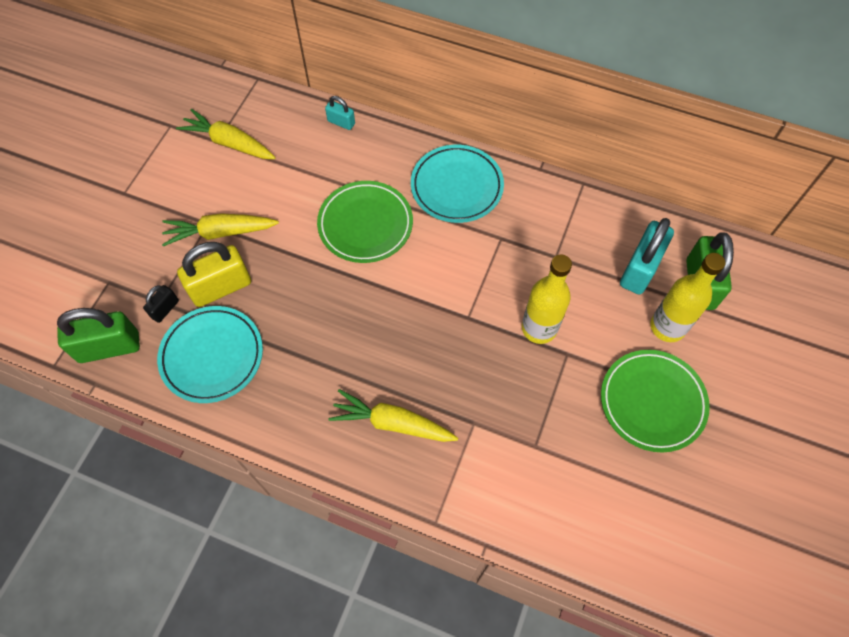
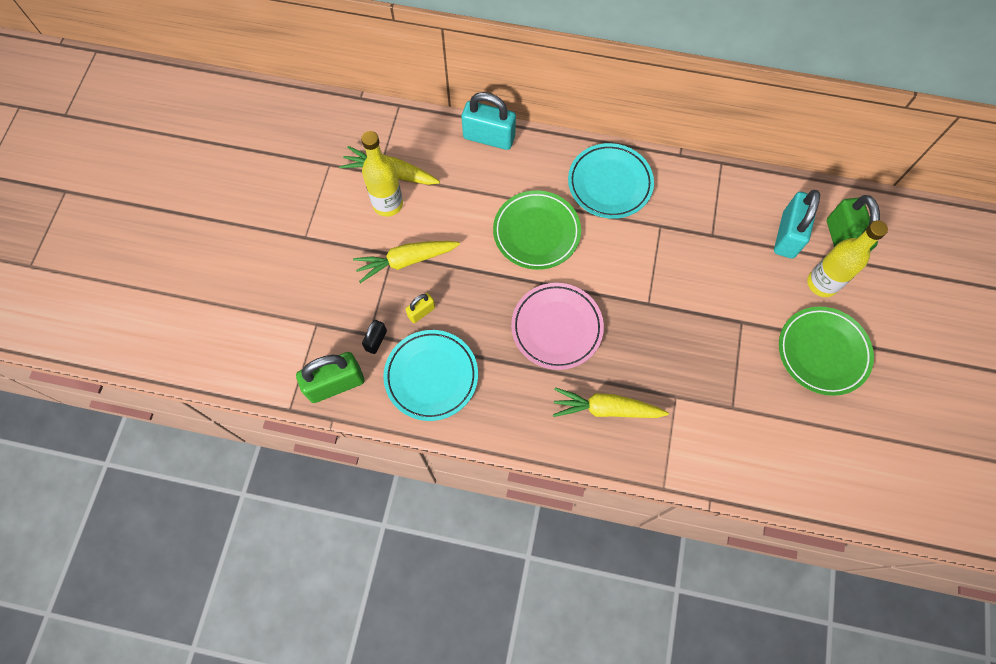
camera: 10 degrees left, 5 degrees up
yellow padlock [177,242,251,307] -> yellow padlock [405,293,435,323], size x0.51
turquoise padlock [325,96,355,130] -> turquoise padlock [462,92,516,150], size x1.95
yellow bottle [522,254,572,344] -> yellow bottle moved to [361,131,403,217]
none -> pink plate [511,283,604,370]

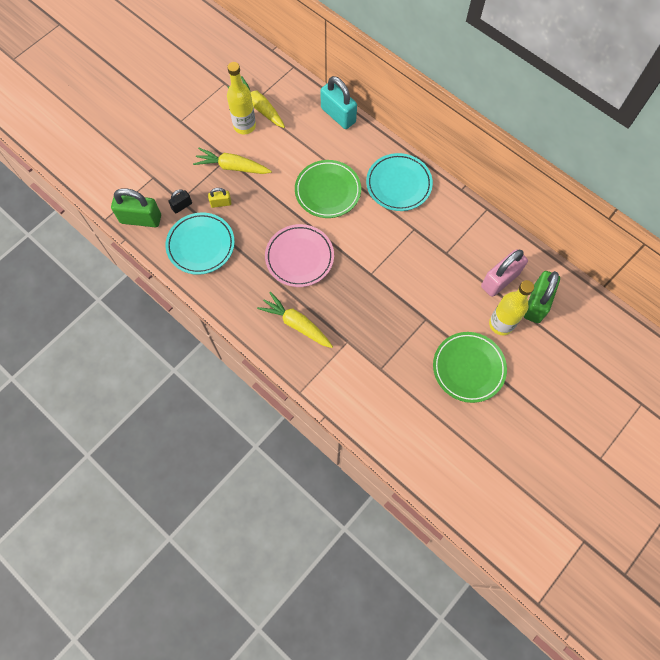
camera: 30 degrees right, 0 degrees up
turquoise padlock [774,190,820,259] -> pink padlock [481,249,528,297]

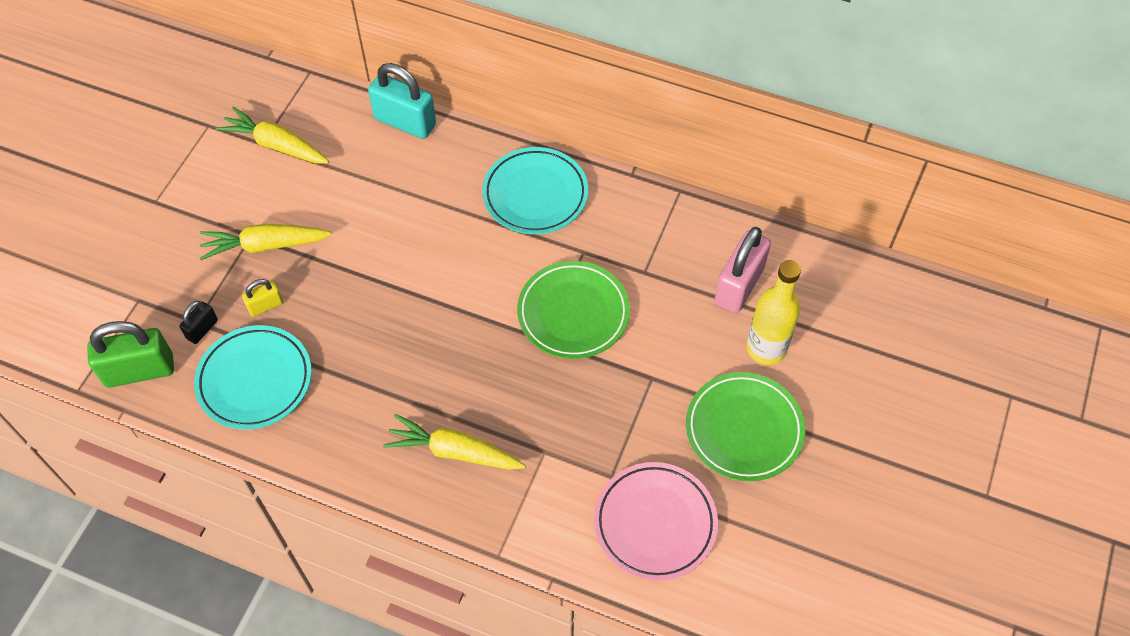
camera: 20 degrees left, 10 degrees down
yellow bottle [227,62,256,134] -> none
pink plate [265,224,334,287] -> pink plate moved to [594,462,718,581]
green plate [295,160,361,218] -> green plate moved to [517,261,630,359]
green padlock [524,271,560,323] -> none

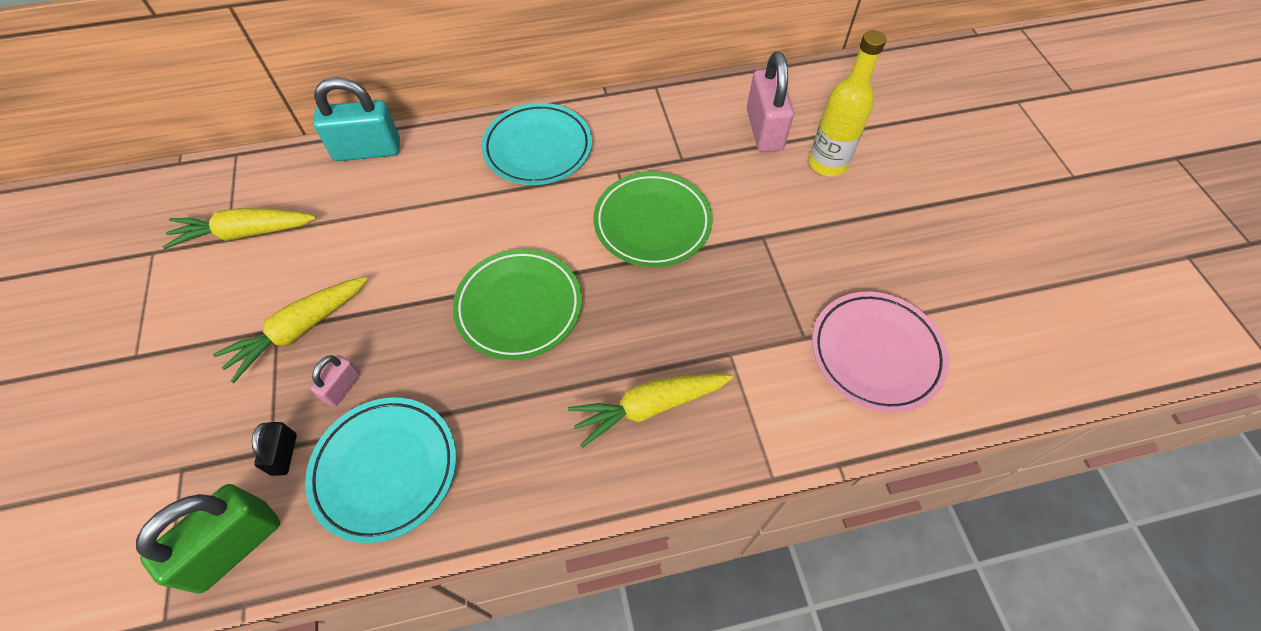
camera: 35 degrees left, 0 degrees up
yellow padlock [242,279,283,317] -> pink padlock [310,355,361,407]
green plate [686,372,805,481] -> green plate moved to [453,249,582,360]

